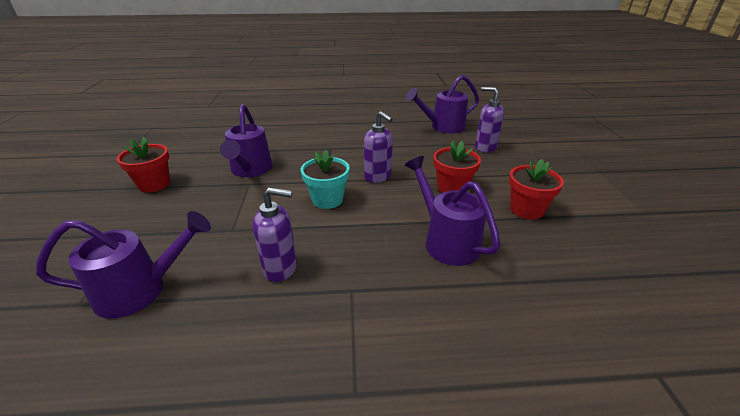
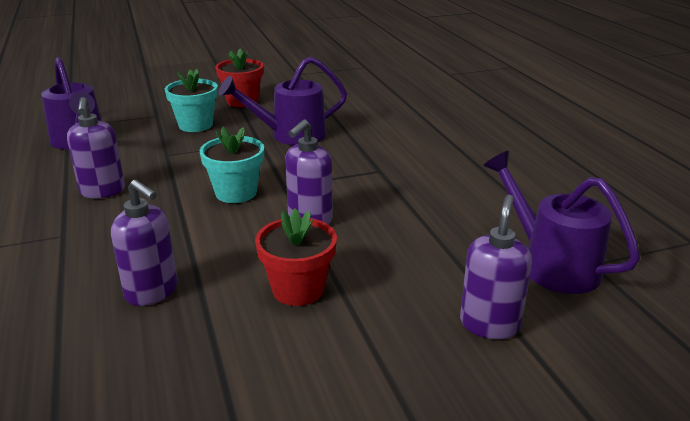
camera: 75 degrees right, 5 degrees down
purple watering can [405,156,500,266] -> purple soap dispenser [111,180,177,306]
red flower pot [509,159,564,220] -> none
none -> turquoise flower pot [165,69,218,132]

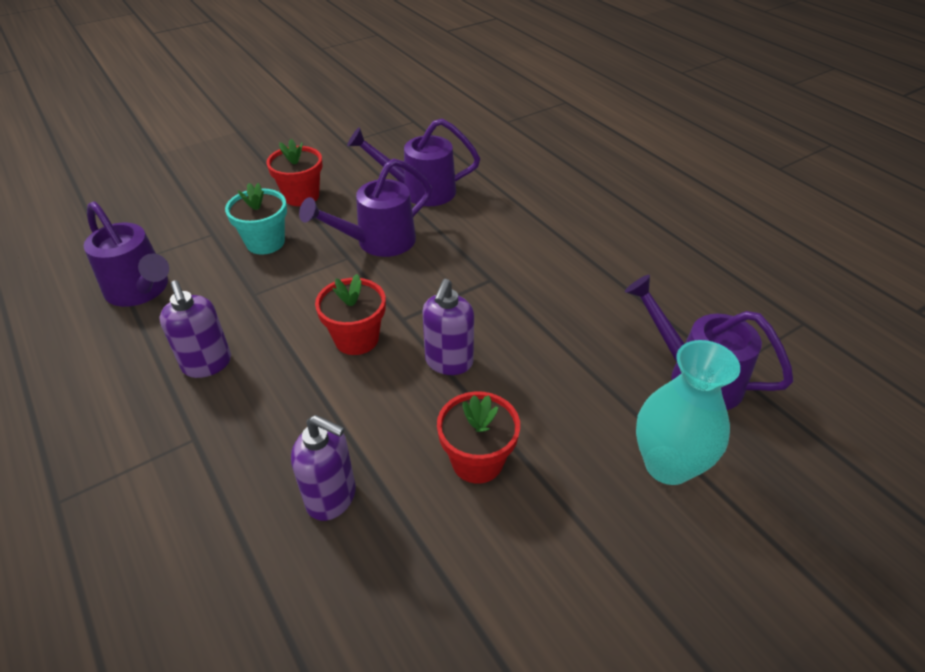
camera: 15 degrees left, 15 degrees up
turquoise flower pot [200,126,264,203] -> red flower pot [315,274,386,355]
purple soap dispenser [460,195,532,339] -> turquoise vase [636,340,740,485]
none -> purple watering can [347,119,480,206]

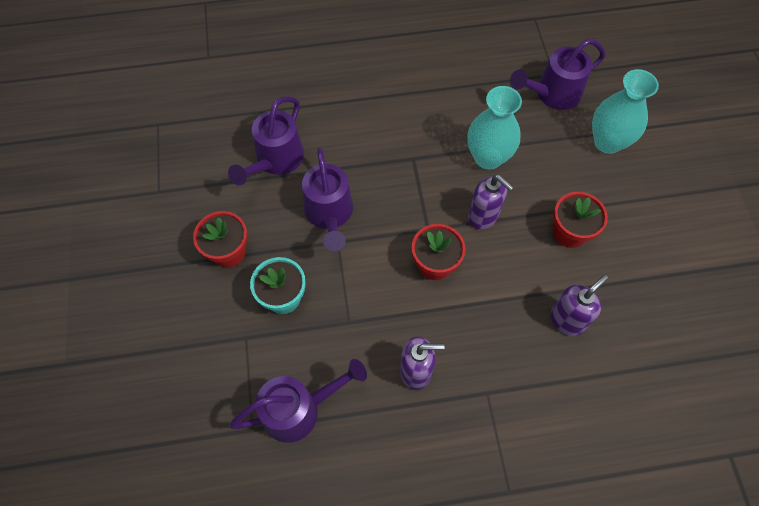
camera: 65 degrees left, 20 degrees up
none -> turquoise vase [467,86,522,170]

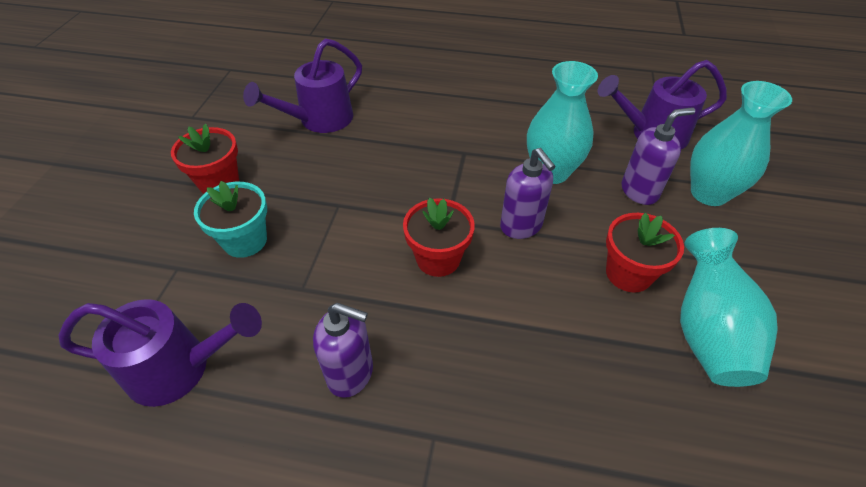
camera: 20 degrees right, 15 degrees down
purple watering can [302,147,353,251] -> none
purple soap dispenser [551,275,608,336] -> purple soap dispenser moved to [622,107,695,205]
none -> turquoise vase [680,228,778,387]

